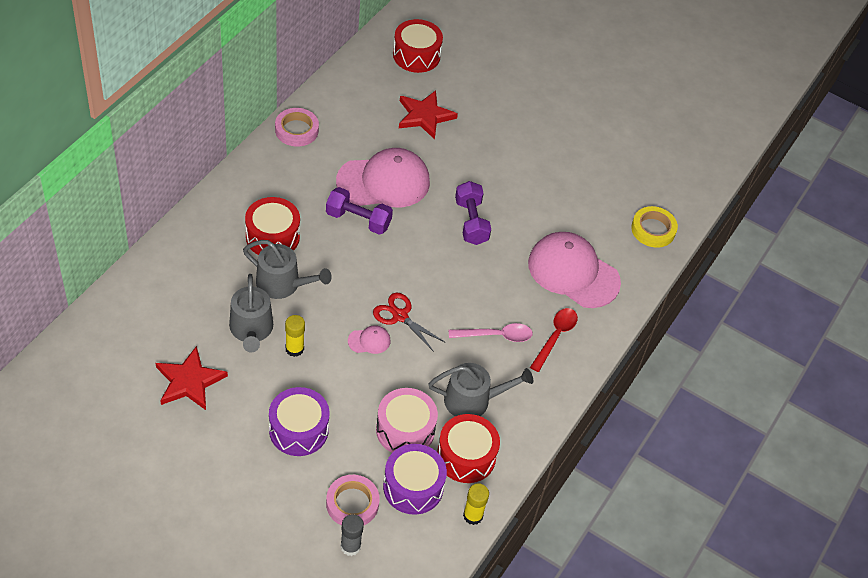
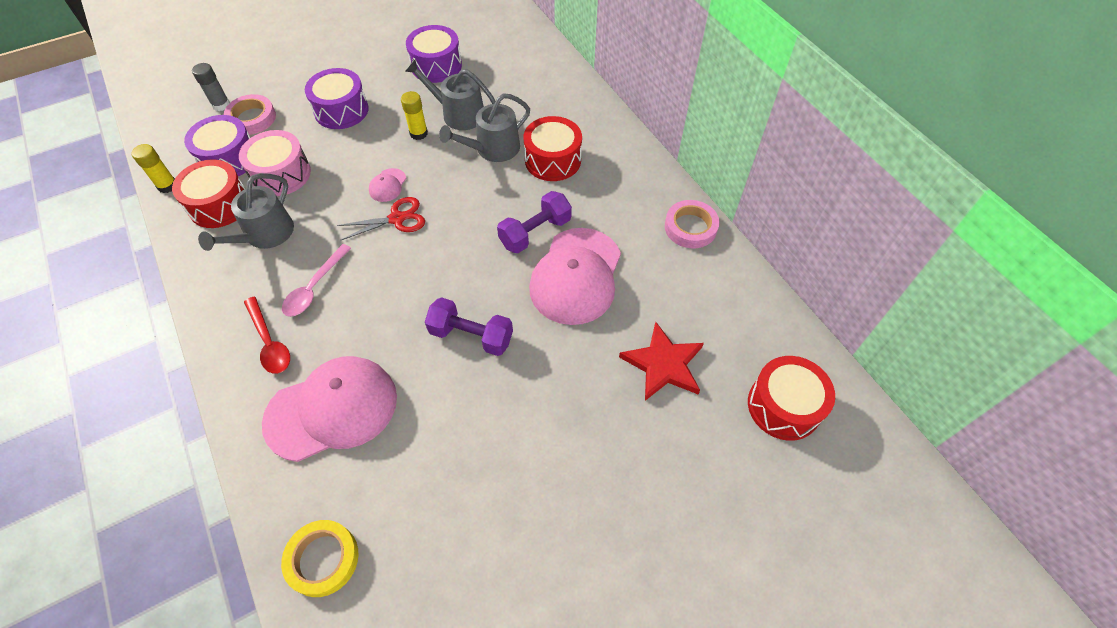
camera: 125 degrees right, 5 degrees up
red star [156,346,228,410] -> purple drum [406,25,462,83]

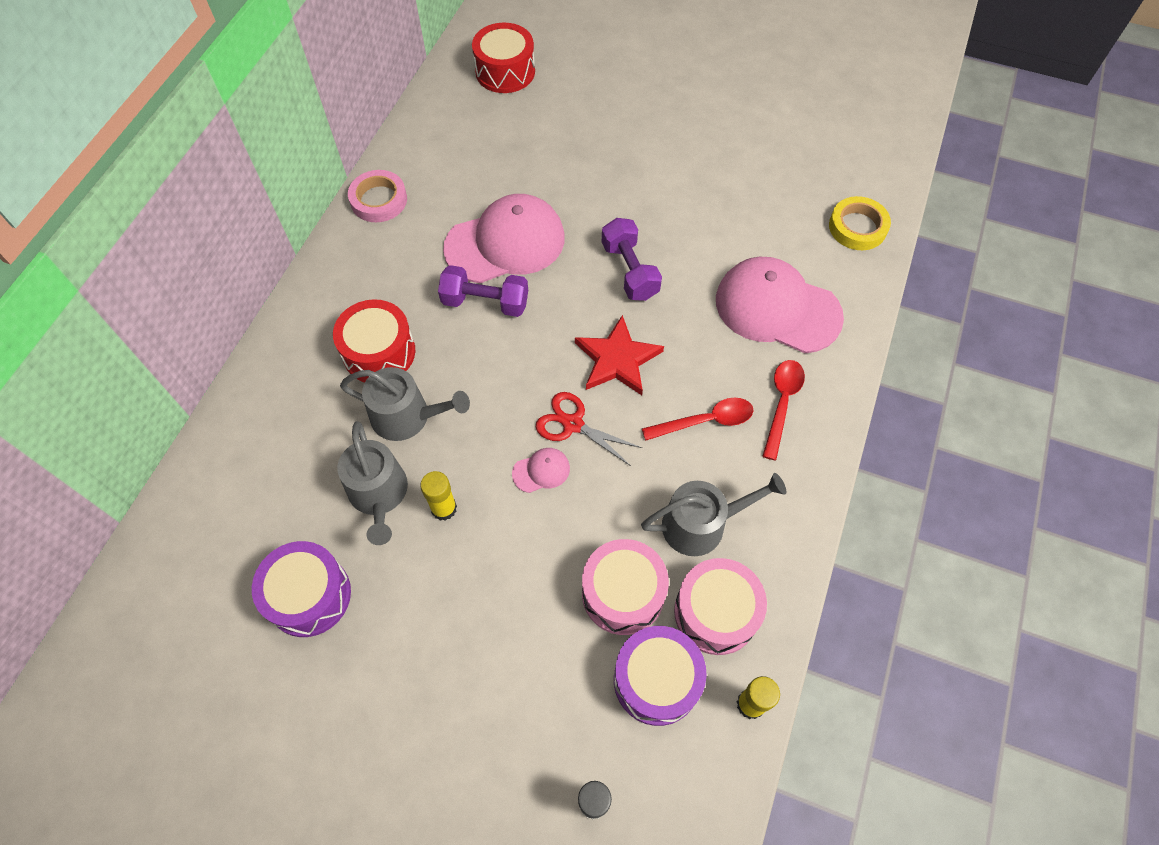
camera: 130 degrees left, 5 degrees up
red drum [172,159,246,228] -> pink drum [674,558,767,655]
pink tape [224,94,276,135] -> none
pink spoon [282,244,351,317] -> red spoon [642,398,753,441]
purple drum [305,68,369,129] -> none
red star [619,322,704,401] -> red star moved to [575,315,664,395]

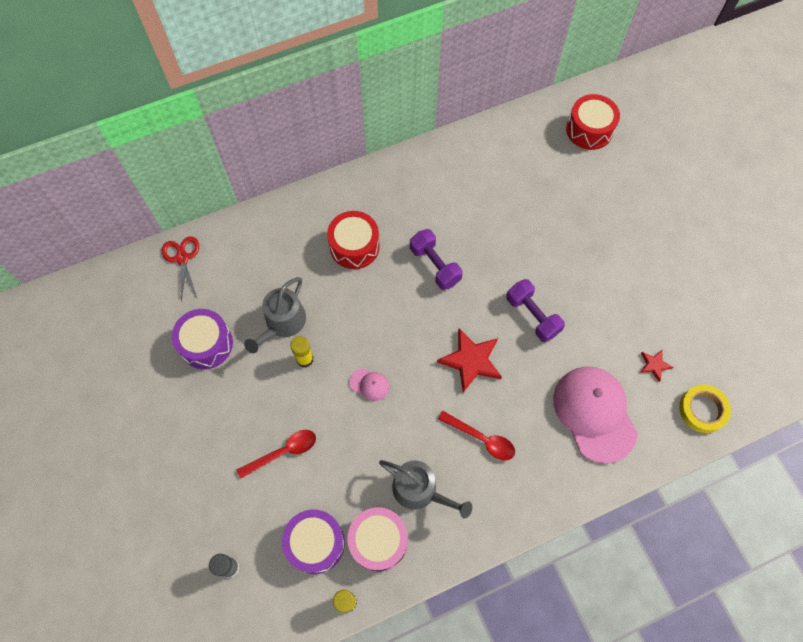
camera: 45 degrees right, 5 degrees up
grey watering can [340,367,470,441] -> none
pink tape [348,170,407,222] -> none
pink cap [443,194,565,283] -> none
red scissors [536,392,642,466] -> red scissors moved to [161,236,199,301]
pink drum [582,539,669,635] -> none
purple dumbbell [602,218,662,301] -> purple dumbbell turned 60 degrees counterclockwise [506,279,565,342]
red spoon [762,360,805,460] -> red spoon moved to [237,430,316,479]
none -> red star [640,350,673,382]

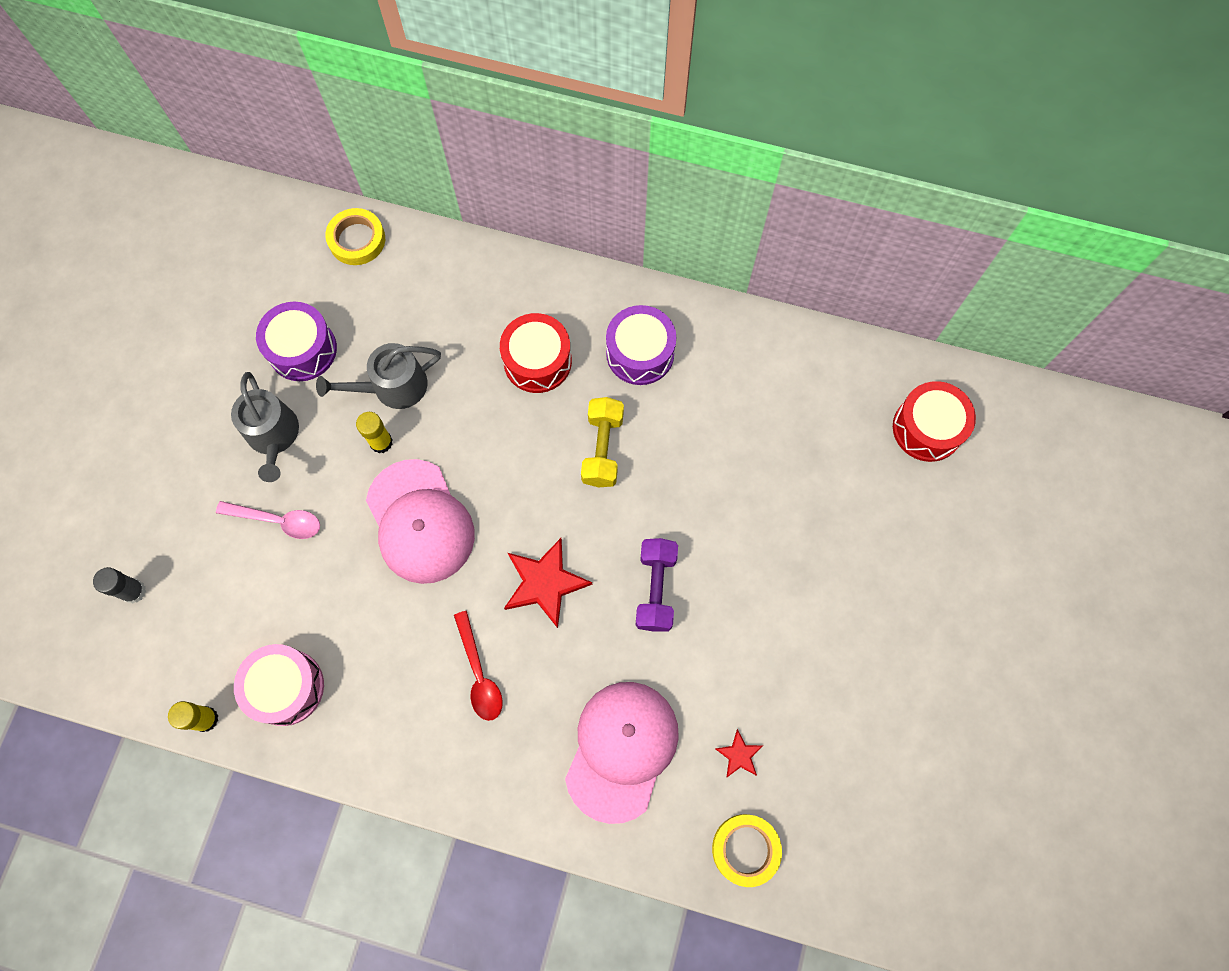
camera: 40 degrees right, 5 degrees up
red scissors [161,236,199,301] -> yellow tape [325,208,385,265]
red spoon [237,430,316,479] -> pink spoon [216,501,320,539]
purple drum [282,510,345,574] -> purple drum moved to [606,305,677,385]
pink cap [350,368,389,401] -> pink cap [366,459,475,584], size x2.40
grey watering can [379,460,472,518] -> grey watering can moved to [231,372,299,482]
purple dumbbell [410,229,463,290] -> yellow dumbbell [581,397,624,487]

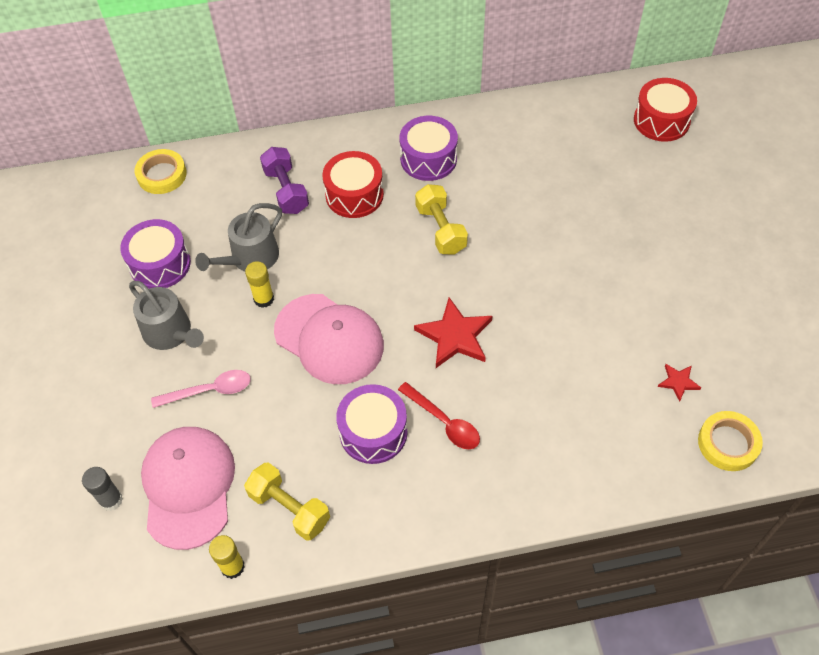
camera: 25 degrees left, 15 degrees down
pink drum [234,644,324,726] -> yellow dumbbell [244,462,330,541]
pink cap [565,682,679,824] -> pink cap moved to [141,427,235,550]
purple dumbbell [636,538,678,632] -> purple dumbbell moved to [260,147,309,214]
none -> purple drum [336,384,408,464]

